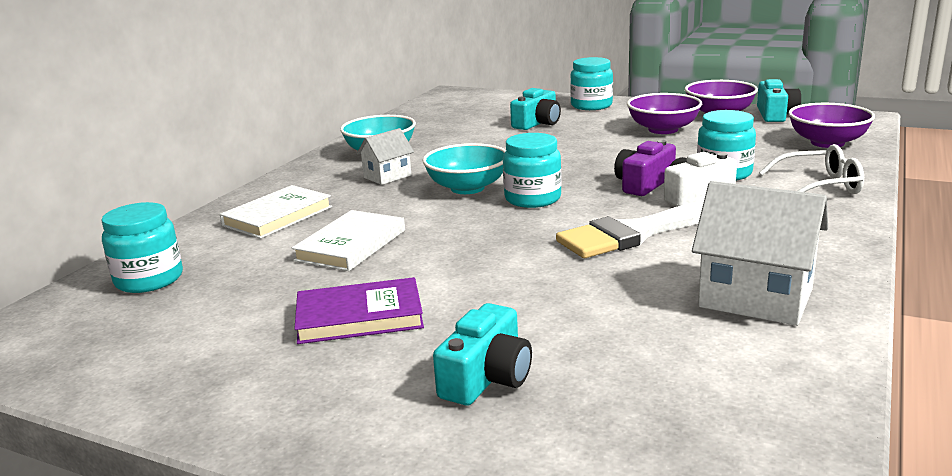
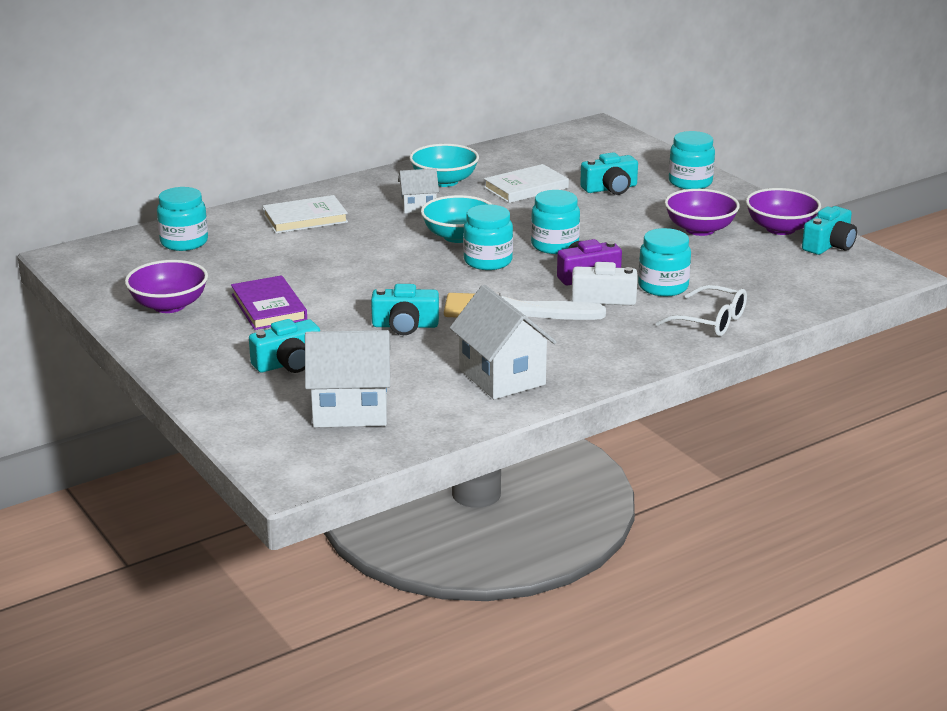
camera: 30 degrees right, 5 degrees up
white book [292,210,405,271] -> white book moved to [484,164,569,203]
purple book [294,277,424,344] -> purple book turned 45 degrees clockwise [231,275,307,330]
purple bowl [788,103,875,148] -> purple bowl moved to [125,260,208,313]
none -> white house [305,330,391,427]
none -> turquoise camera [371,284,439,335]
none -> turquoise jar [531,190,580,254]

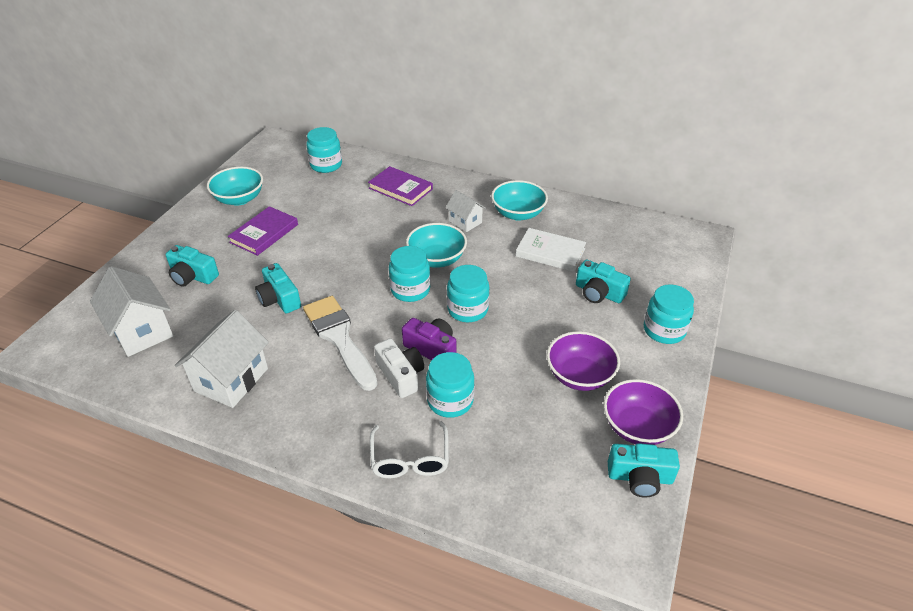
camera: 55 degrees right, 15 degrees up
purple bowl [125,260,208,313] -> turquoise bowl [207,167,263,206]
white book [263,195,348,233] -> purple book [368,166,433,206]

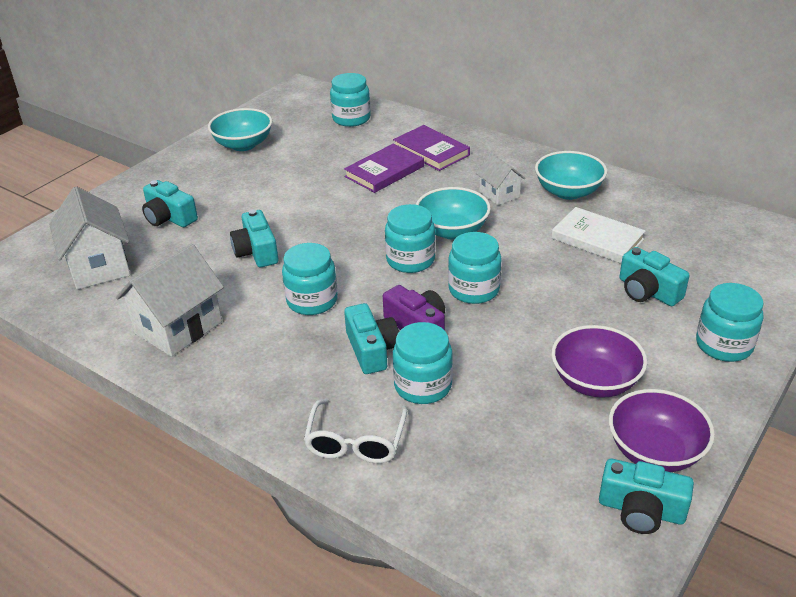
camera: 15 degrees right, 5 degrees down
purple book [228,206,298,256] -> purple book moved to [344,143,424,193]
white brush [303,296,377,391] -> turquoise jar [282,243,338,315]
white camera [374,338,424,398] -> turquoise camera [344,303,399,374]

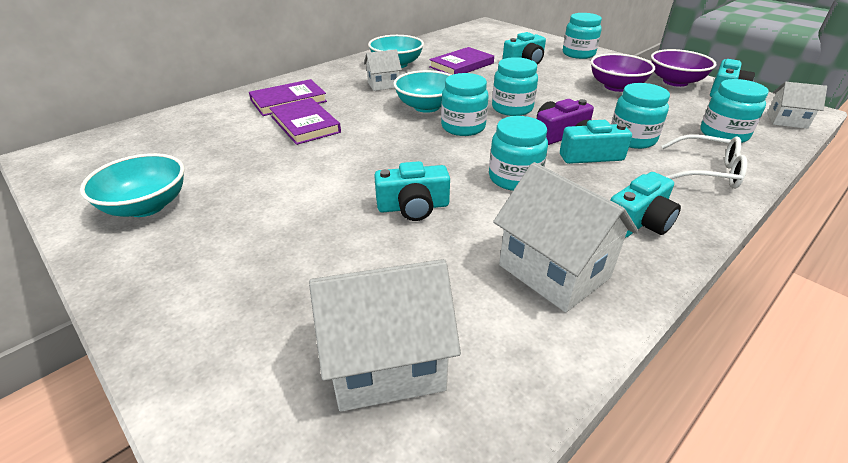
camera: 80 degrees left, 0 degrees up
turquoise camera [142,180,198,227] -> turquoise camera moved to [610,172,681,238]
turquoise jar [330,73,371,127] -> turquoise jar moved to [701,79,769,143]
white book [551,207,646,264] -> purple book [429,47,494,75]
none -> white house [767,82,827,129]

